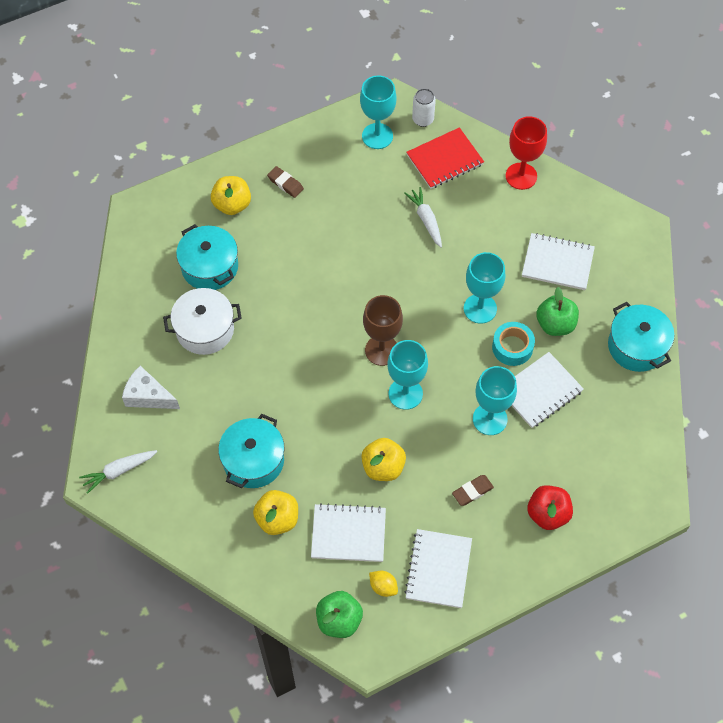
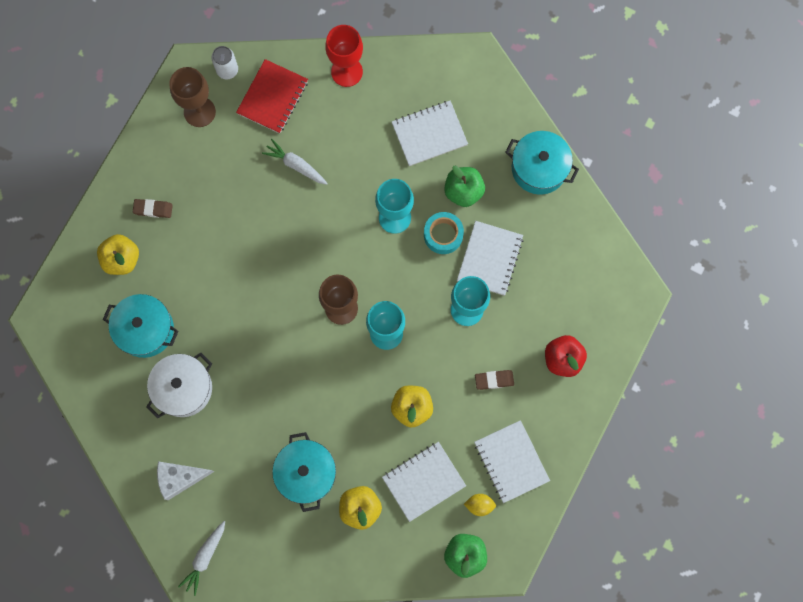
camera: 35 degrees left, 15 degrees up
turquoise goblet [360,75,396,149] -> brown goblet [169,67,216,127]
brown eraser [452,475,494,506] -> brown eraser turned 60 degrees clockwise [475,370,514,390]

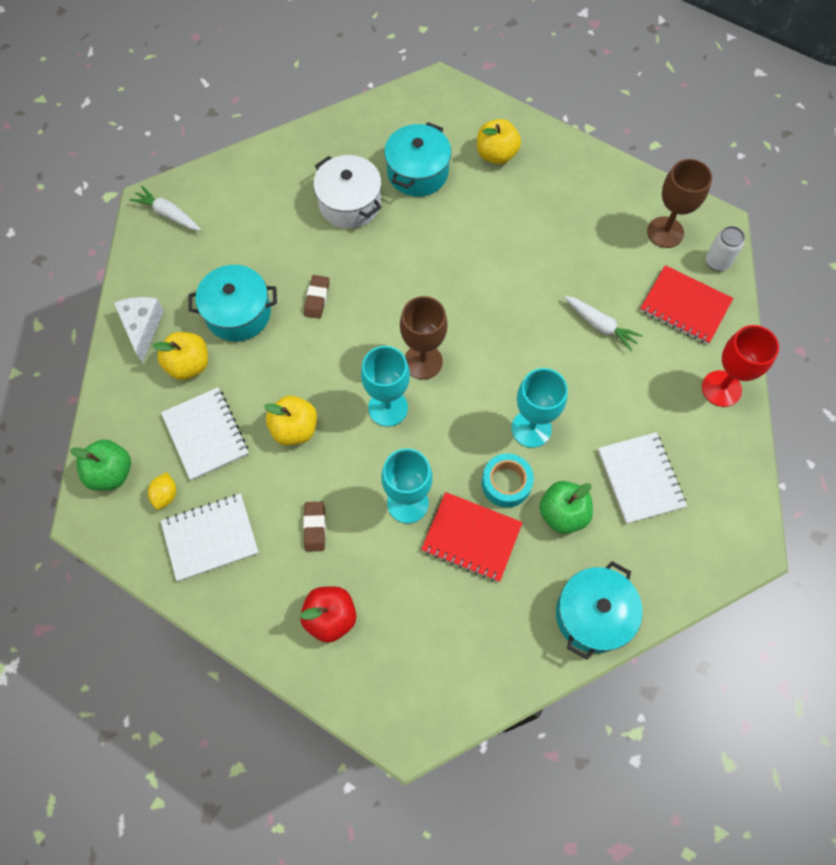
camera: 95 degrees right, 10 degrees down
brown eraser [133,199,173,218] -> brown eraser moved to [304,275,329,319]
white cheese [157,461,215,500] -> white cheese moved to [114,297,164,363]
white carrot [262,139,328,185] -> white carrot turned 90 degrees clockwise [564,296,643,351]
white notebook [457,221,523,296] -> red notebook [421,492,523,582]

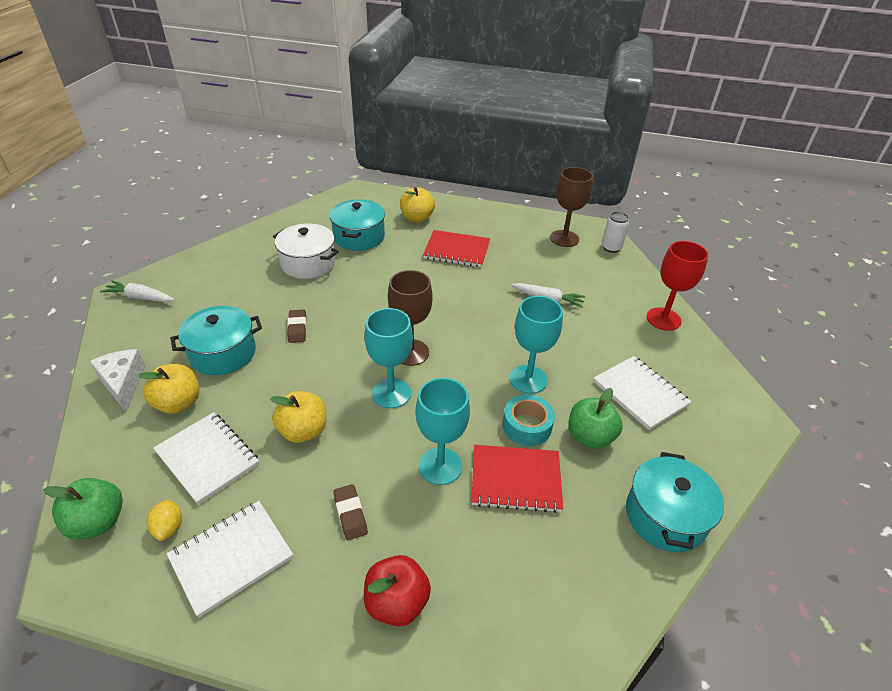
camera: 20 degrees left, 25 degrees down
red notebook [640,265,733,344] -> red notebook moved to [423,230,490,267]

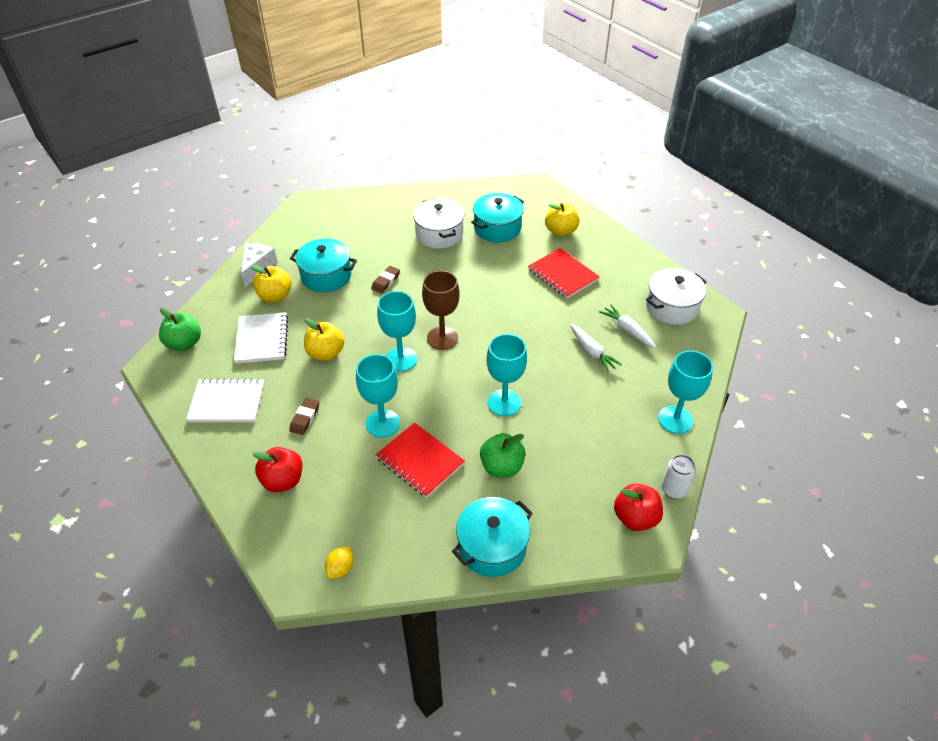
camera: 40 degrees right, 5 degrees up
white carrot [100,280,175,302] -> white carrot moved to [599,304,656,348]
yellow lemon [147,499,182,541] -> yellow lemon moved to [325,547,353,579]
turquoise tape [502,394,555,446] -> none
brown goblet [550,167,593,247] -> white pot [646,268,707,325]
white notebook [593,356,692,430] -> none
white can [602,212,629,253] -> white can moved to [661,455,696,499]
red goblet [647,241,709,331] -> turquoise goblet [658,351,713,434]
none -> red apple [614,483,663,531]

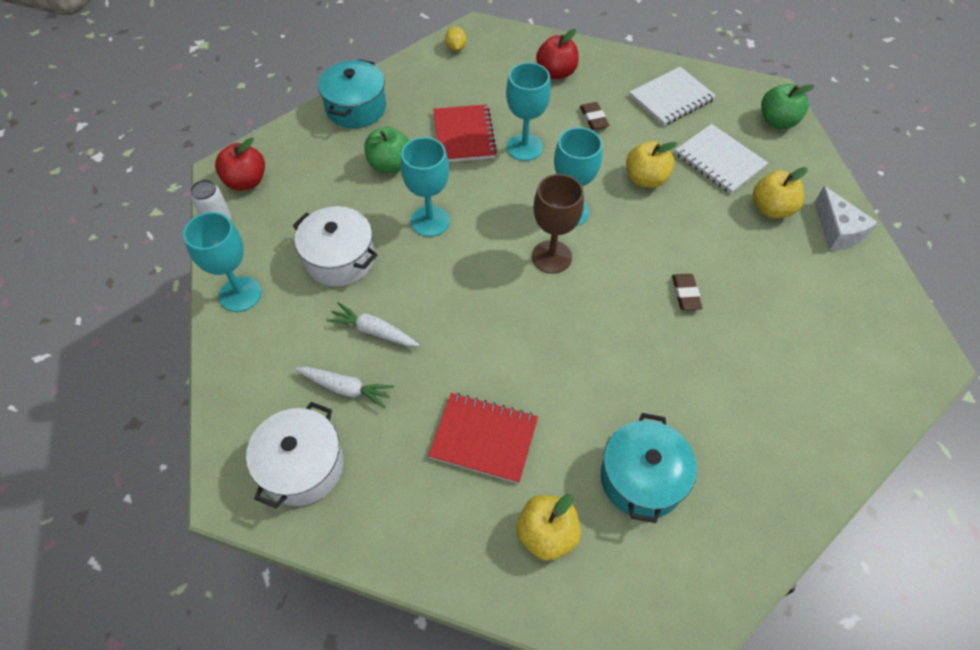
camera: 145 degrees right, 10 degrees up
turquoise pot [290,239,357,292] -> none
red notebook [376,423,465,498] -> red notebook turned 75 degrees clockwise [433,104,497,162]
white pot [413,198,464,249] -> white pot moved to [293,206,377,287]

